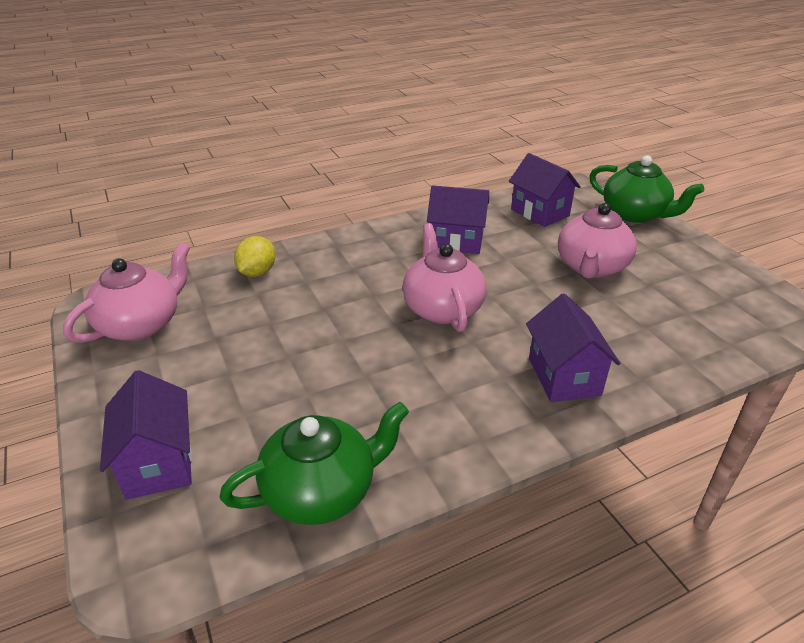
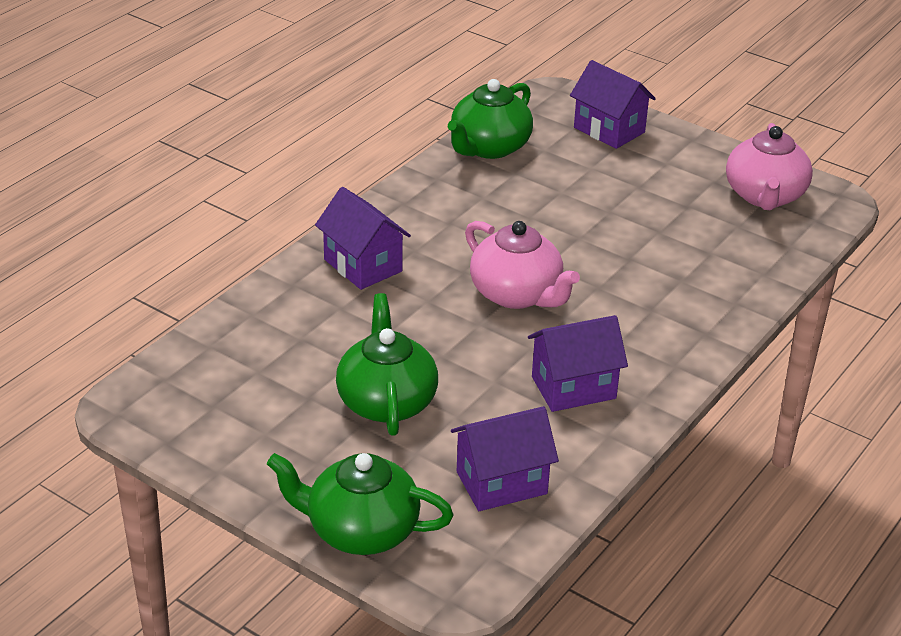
camera: 150 degrees right, 0 degrees up
yellow lemon [234,236,276,277] -> none
purple house [509,153,581,227] -> purple house turned 45 degrees counterclockwise [451,406,559,511]
pink teapot [558,203,637,279] -> green teapot [336,293,438,436]

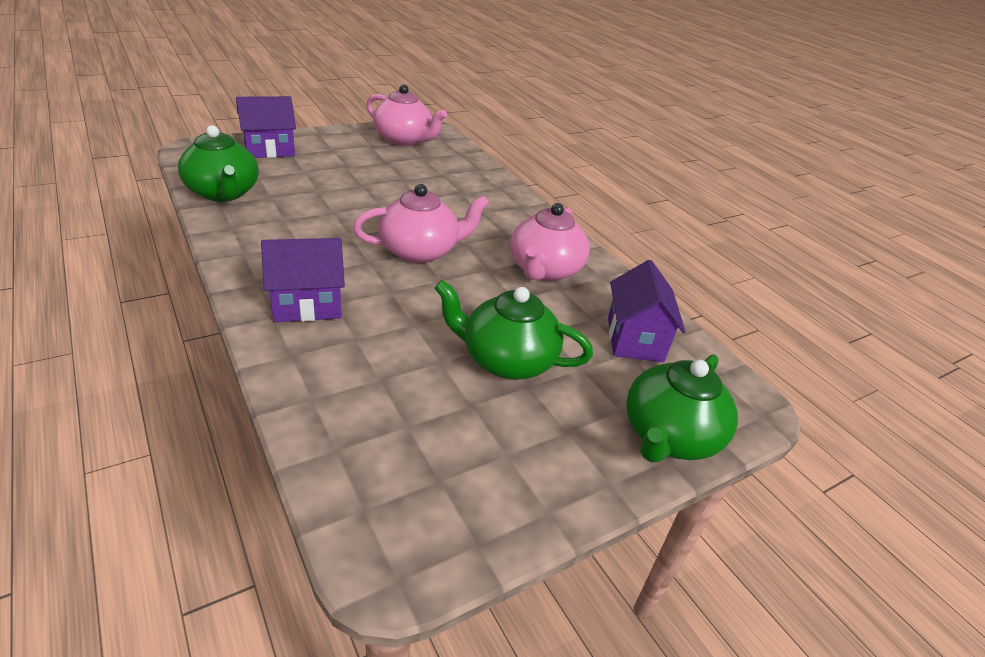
camera: 70 degrees left, 0 degrees up
purple house [528,315,628,412] -> pink teapot [510,203,590,281]

